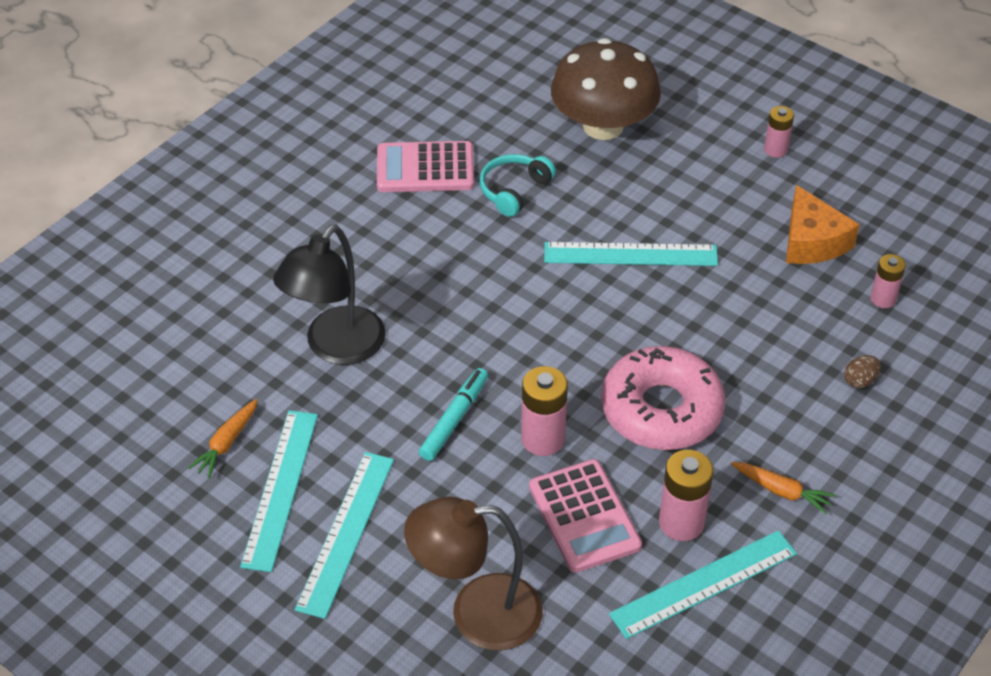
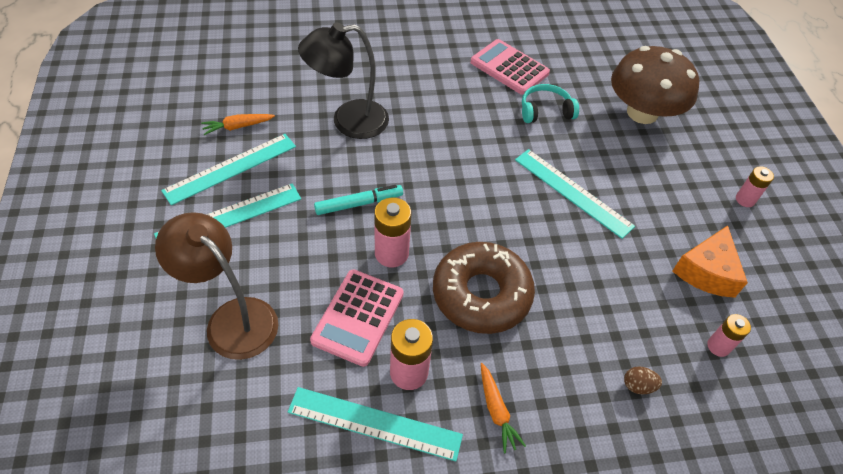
camera: 40 degrees right, 5 degrees up
pink donut [601,346,725,450] -> brown donut [433,242,535,334]

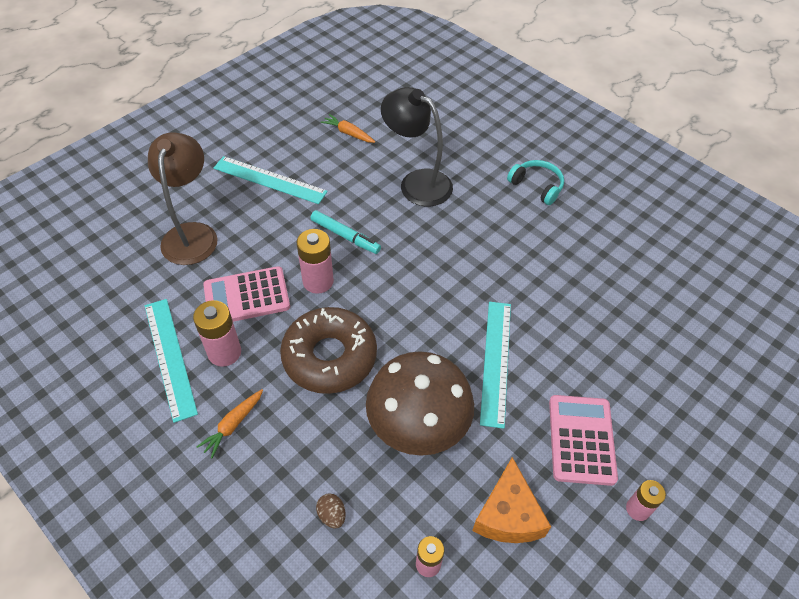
camera: 55 degrees right, 0 degrees up
turquoise ruler [161,134,296,206] -> none
pink calculator [470,39,550,95] -> pink calculator moved to [549,395,618,486]
turquoise headphones [522,84,579,123] -> turquoise headphones moved to [507,160,564,205]
brown mushroom [611,46,699,124] -> brown mushroom moved to [366,351,474,456]
orange cheese [672,226,748,298] -> orange cheese turned 75 degrees counterclockwise [472,457,551,543]

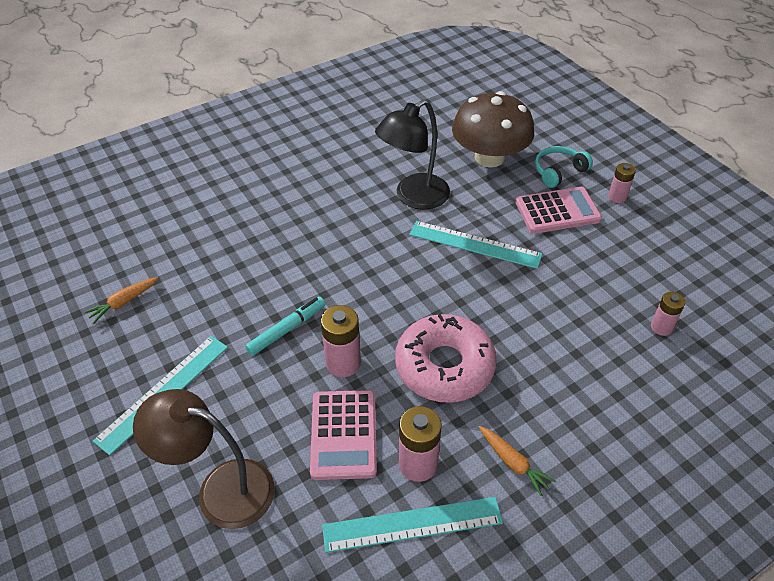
camera: 75 degrees left, 5 degrees down
brown donut [280,307,377,394] -> pink donut [395,314,497,403]
brown egg [316,493,346,528] -> none
brown mushroom [366,351,474,456] -> brown mushroom moved to [452,91,534,167]
black lamp [381,87,453,206] -> black lamp moved to [375,100,450,210]
orange cheese [472,457,551,543] -> none
turquoise headphones [507,160,564,205] -> turquoise headphones moved to [535,146,593,188]
pink calculator [549,395,618,486] -> pink calculator turned 150 degrees clockwise [515,187,602,234]

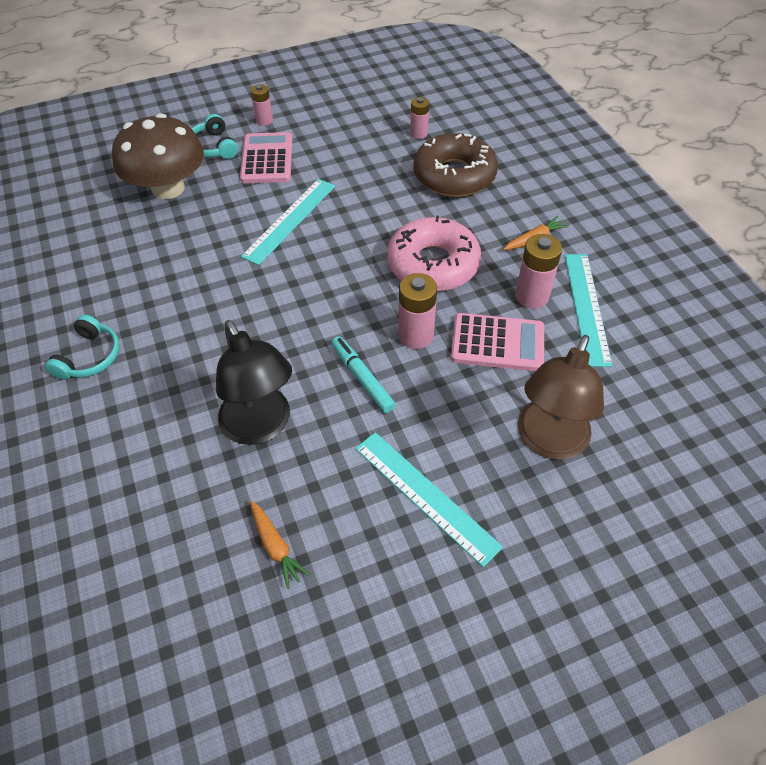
camera: 80 degrees left, 5 degrees up
black lamp [375,100,450,210] -> black lamp moved to [216,320,292,445]
none -> turquoise headphones [45,315,120,380]
none -> brown donut [413,133,498,197]

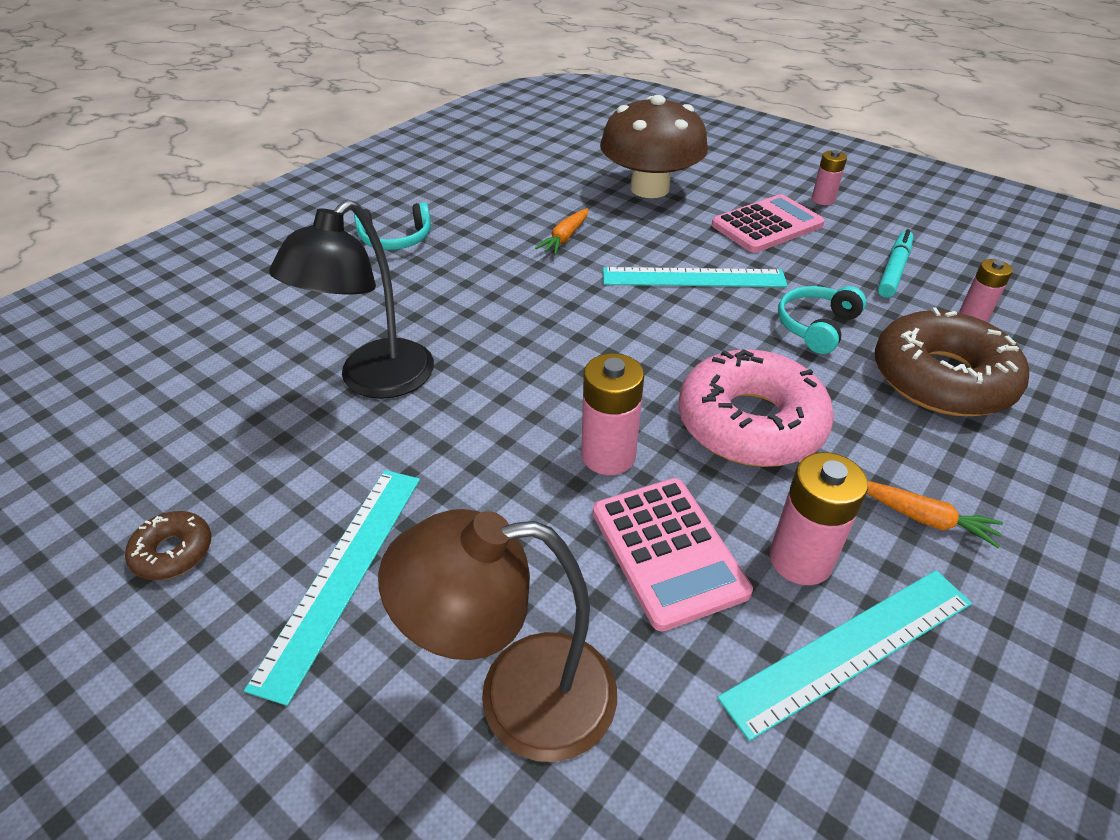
camera: 60 degrees right, 10 degrees down
turquoise headphones [191,114,238,159] -> turquoise headphones moved to [778,286,866,354]
orange carrot [250,501,310,589] -> orange carrot moved to [535,208,589,255]
turquoise marker [332,336,396,413] -> turquoise marker moved to [878,229,913,298]
none -> brown donut [125,511,211,580]

